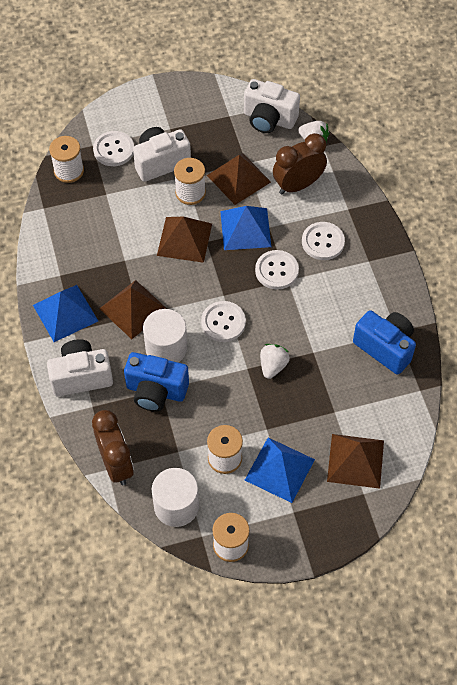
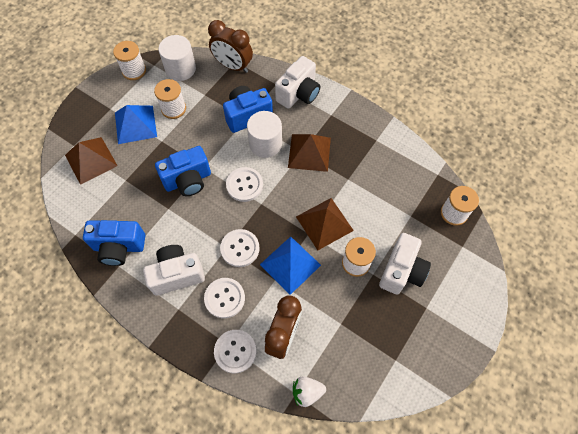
camera: 140 degrees right, 5 degrees up
blue pyramid [33,285,98,342] -> none
white button [93,131,134,166] -> white button moved to [214,330,256,373]
brown pyramid [207,153,271,205] -> none
white camera [244,79,300,133] -> white camera moved to [143,245,205,296]
white strawberry [260,344,290,379] -> blue camera [155,146,211,196]

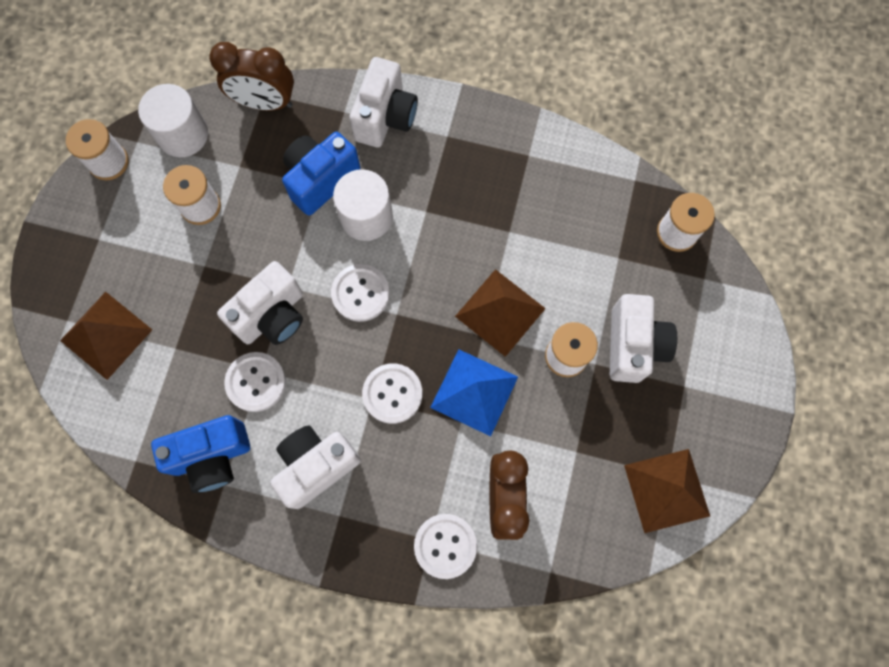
camera: 20 degrees left, 10 degrees up
blue pyramid [115,105,157,144] -> none
blue camera [155,146,211,196] -> white camera [217,261,303,345]
white button [204,278,245,318] -> white button moved to [224,352,286,412]
brown pyramid [288,134,331,172] -> brown pyramid moved to [624,449,710,533]
white strawberry [293,377,326,407] -> none

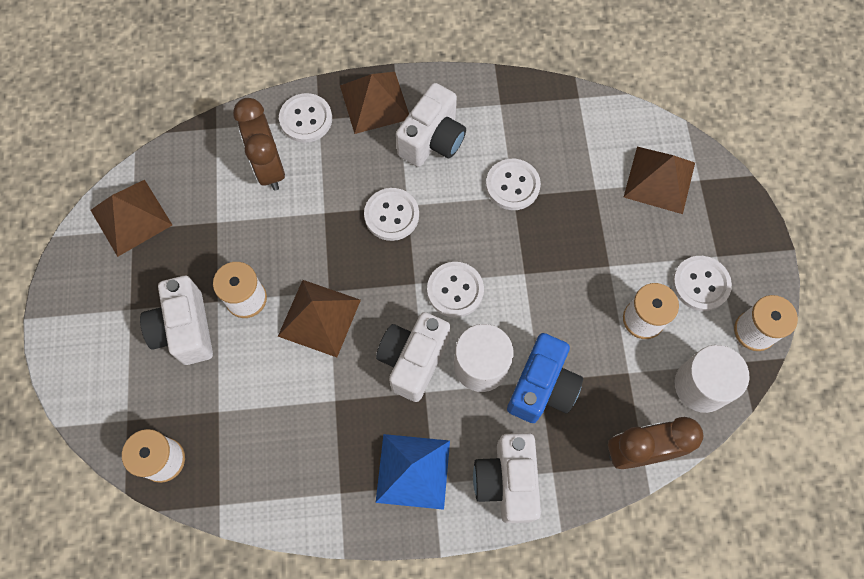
camera: 160 degrees right, 5 degrees down
blue camera [151,415,250,493] -> none
white camera [217,261,303,345] -> white camera moved to [376,312,450,402]
blue pyramid [430,349,518,436] -> blue pyramid moved to [376,434,450,510]
none -> brown pyramid [340,72,409,134]
none -> white button [673,256,732,311]

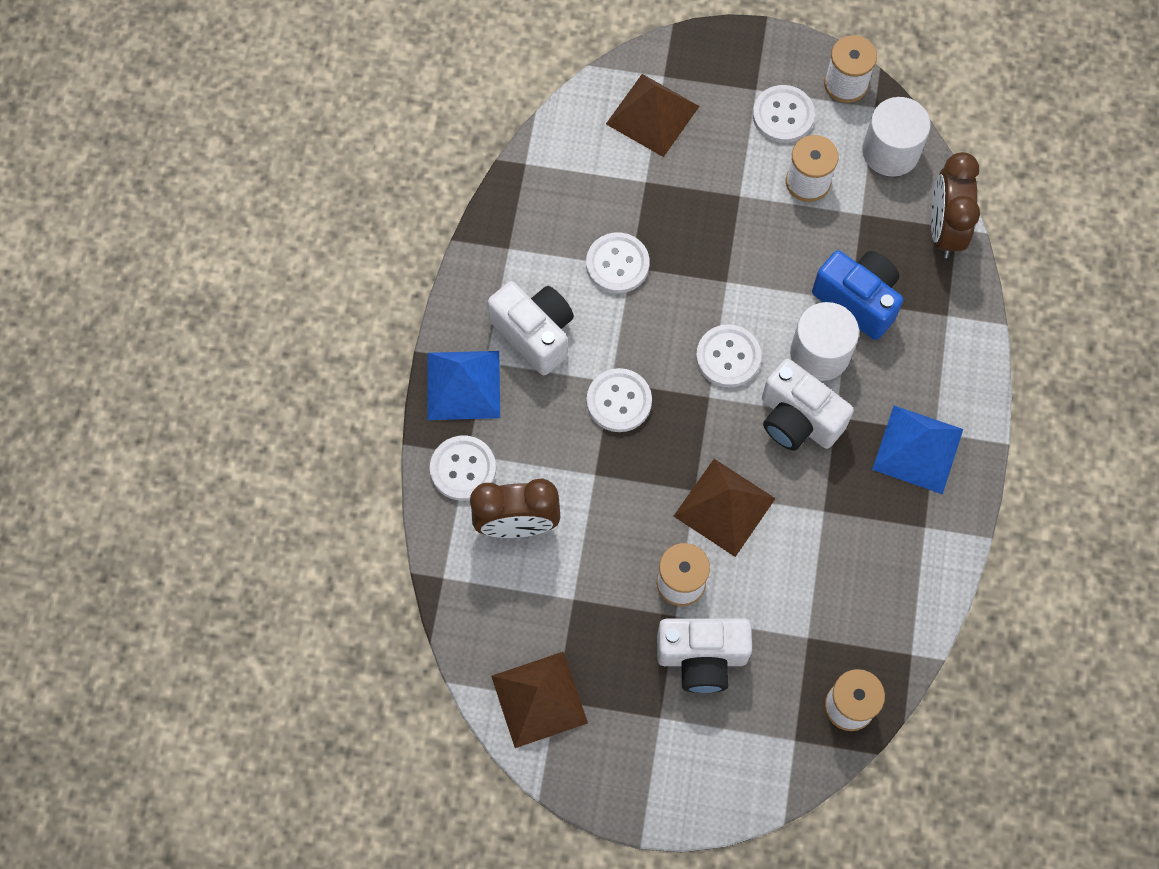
camera: 75 degrees left, 0 degrees up
brown pyramid [340,72,409,134] -> blue pyramid [428,351,500,420]
white camera [473,433,541,523] -> none

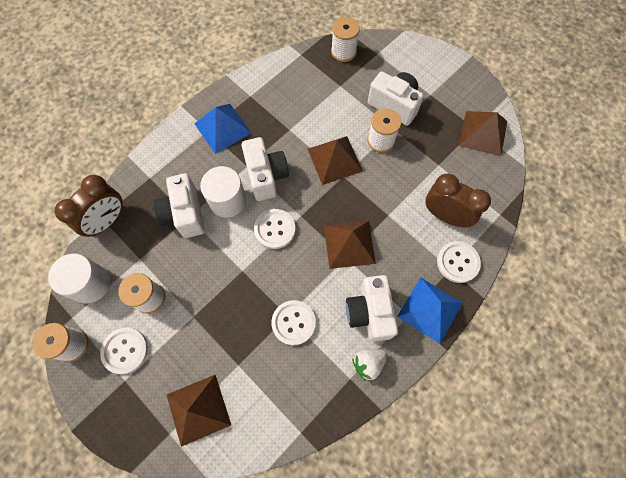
camera: 145 degrees left, 0 degrees up
white button [587,368,652,432] -> brown pyramid [324,221,376,269]
blue camera [812,250,903,340] -> white camera [153,173,205,238]
none -> white strawberry [352,349,387,381]

